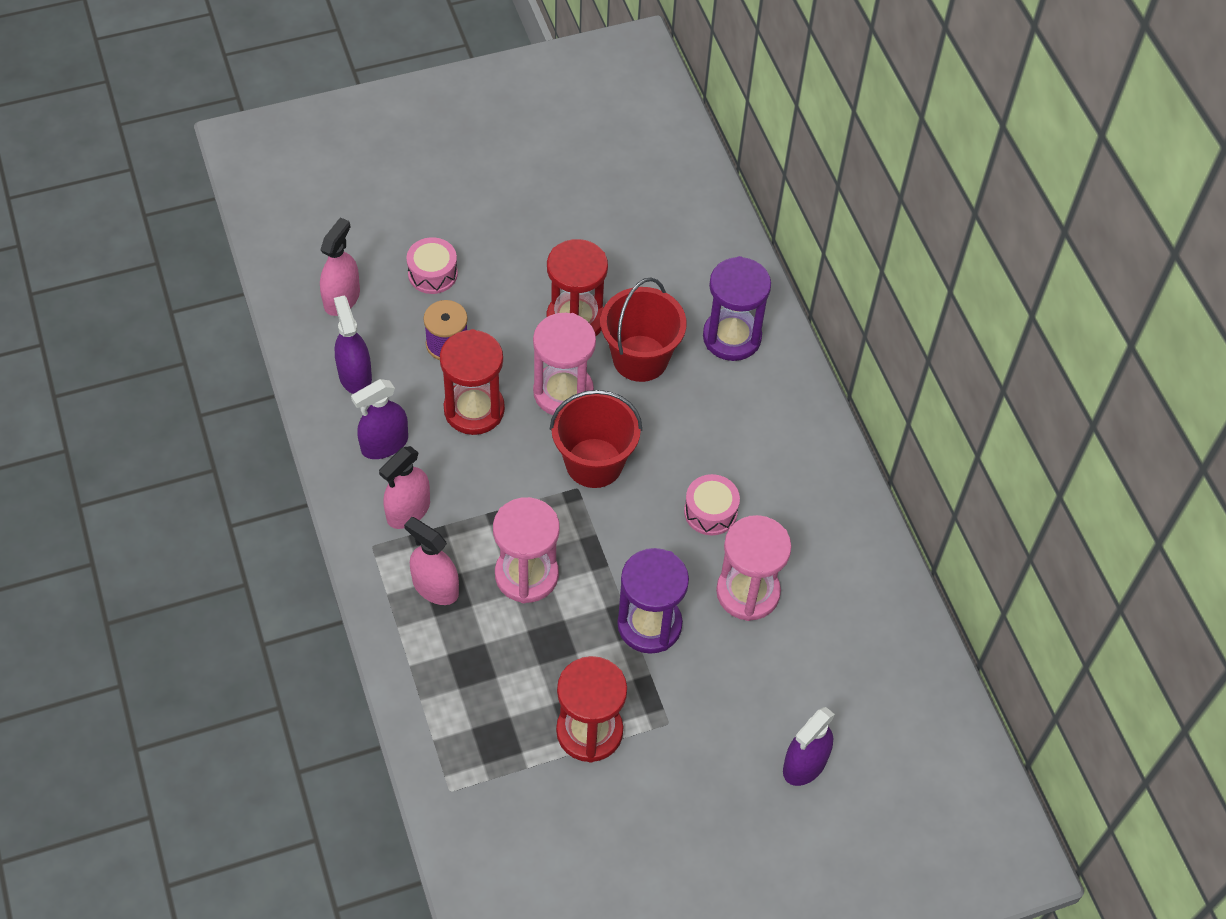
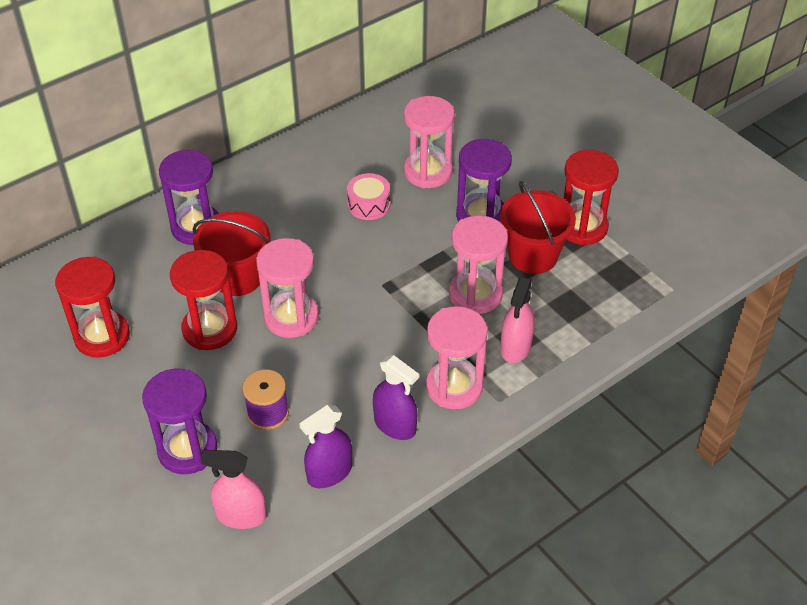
camera: 105 degrees left, 10 degrees down
pink spray bottle [379,446,430,529] -> pink hourglass [426,306,488,409]
pink drum [407,237,458,294] -> purple hourglass [142,369,218,474]
red hourglass [440,329,505,435] -> red hourglass moved to [55,256,130,358]
red bucket [550,390,642,488] -> red bucket moved to [500,181,576,274]
purple spray bottle [783,707,835,786] -> none

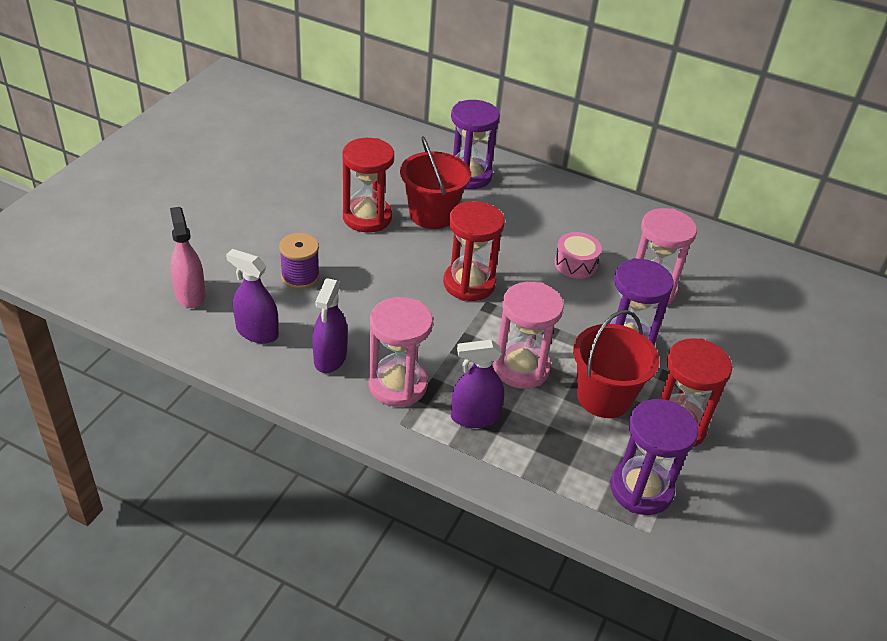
camera: 60 degrees right, 5 degrees down
red hourglass [55,256,130,358] -> red hourglass moved to [443,201,505,301]
purple hourglass [142,369,218,474] -> purple hourglass moved to [610,399,699,515]
pink hourglass [256,238,319,338] -> none
pink spray bottle [500,277,535,363] -> purple spray bottle [451,340,504,428]

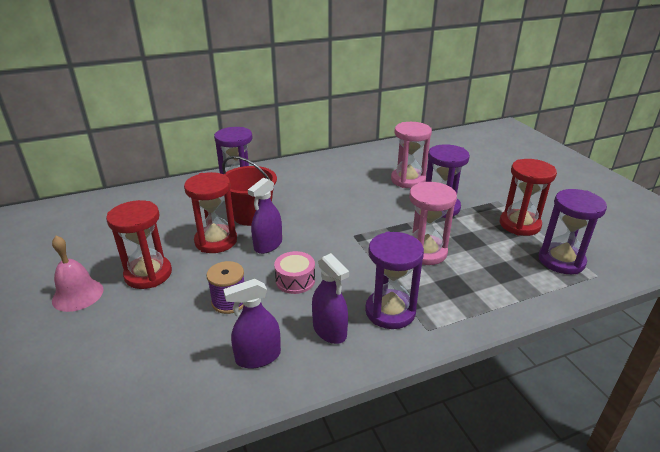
camera: 45 degrees left, 10 degrees down
pink spray bottle [170,207,206,308] -> none
pink hourglass [369,297,433,407] -> purple hourglass [365,232,424,329]
red hourglass [443,201,505,301] -> red hourglass moved to [106,200,172,289]
purple spray bottle [451,340,504,428] -> purple spray bottle moved to [248,178,282,254]
pink drum [554,232,602,279] -> pink drum moved to [274,251,315,294]
red bucket [573,310,659,418] -> none
none -> pink bell [52,236,103,312]

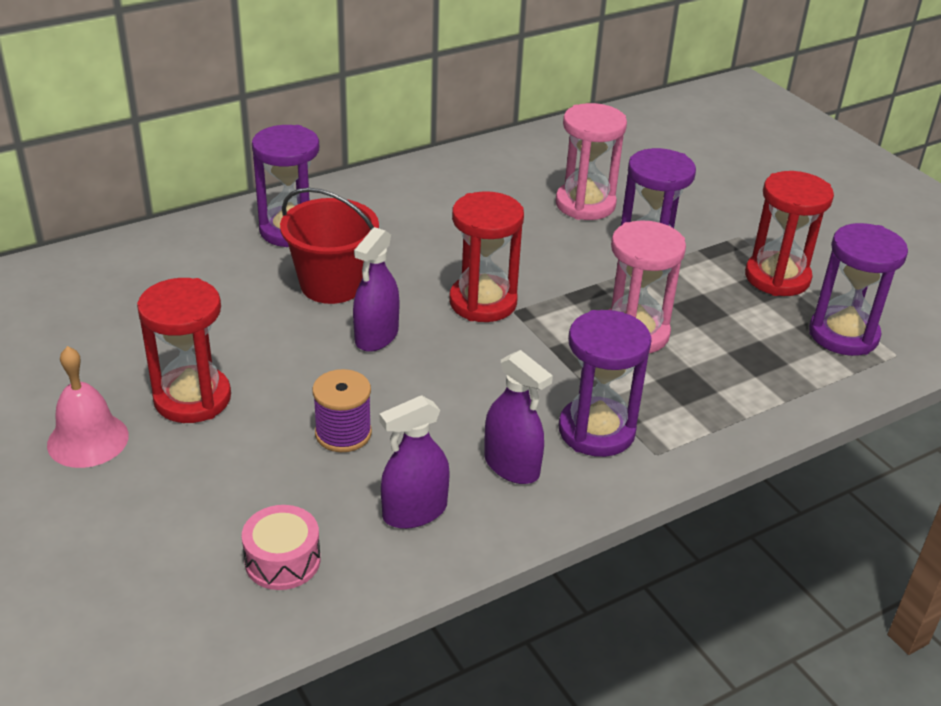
camera: 10 degrees left, 5 degrees up
red hourglass [184,172,237,253] -> red hourglass moved to [449,191,524,322]
pink drum [274,251,315,294] -> pink drum moved to [242,505,320,590]

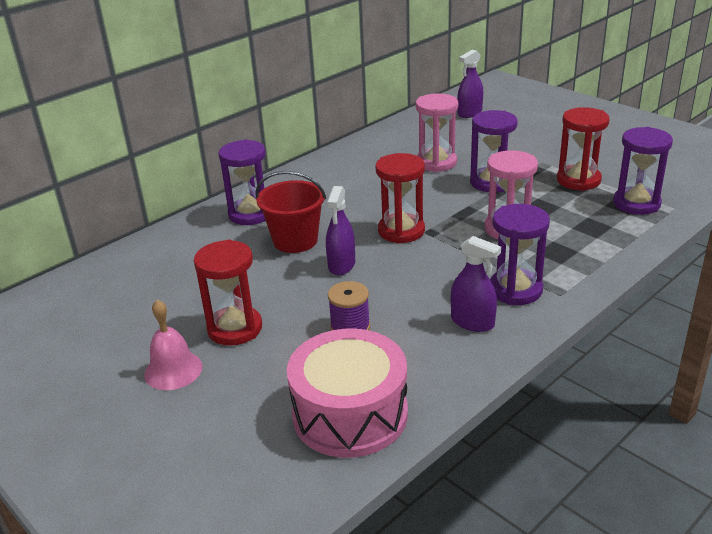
camera: 10 degrees left, 5 degrees down
pink drum [242,505,320,590] -> pink drum [287,329,408,458], size x2.14
purple spray bottle [379,395,449,529] -> purple spray bottle moved to [457,50,483,118]

